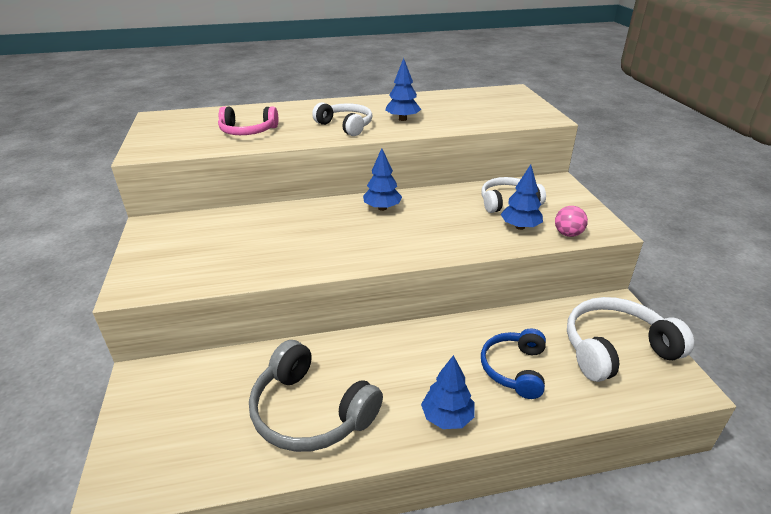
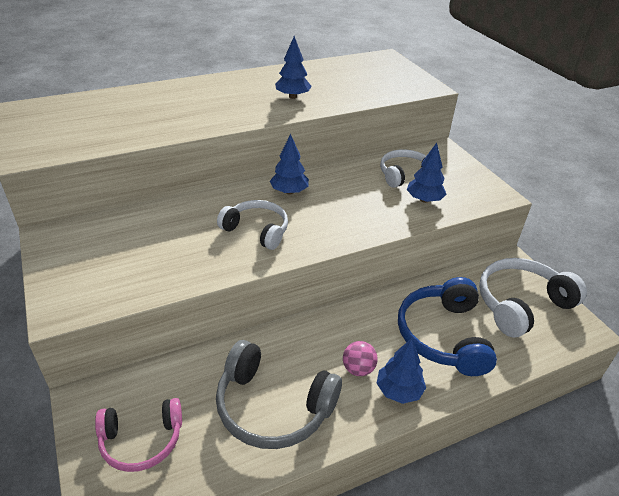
camera: 15 degrees left, 5 degrees up
pink headphones [218,106,278,135] -> pink headphones moved to [95,398,182,472]
white headphones [312,102,372,136] -> white headphones moved to [217,200,288,250]
blue headphones [481,328,546,399] -> blue headphones [398,277,497,376], size x1.51
pink ball [555,206,588,237] -> pink ball moved to [343,341,378,376]

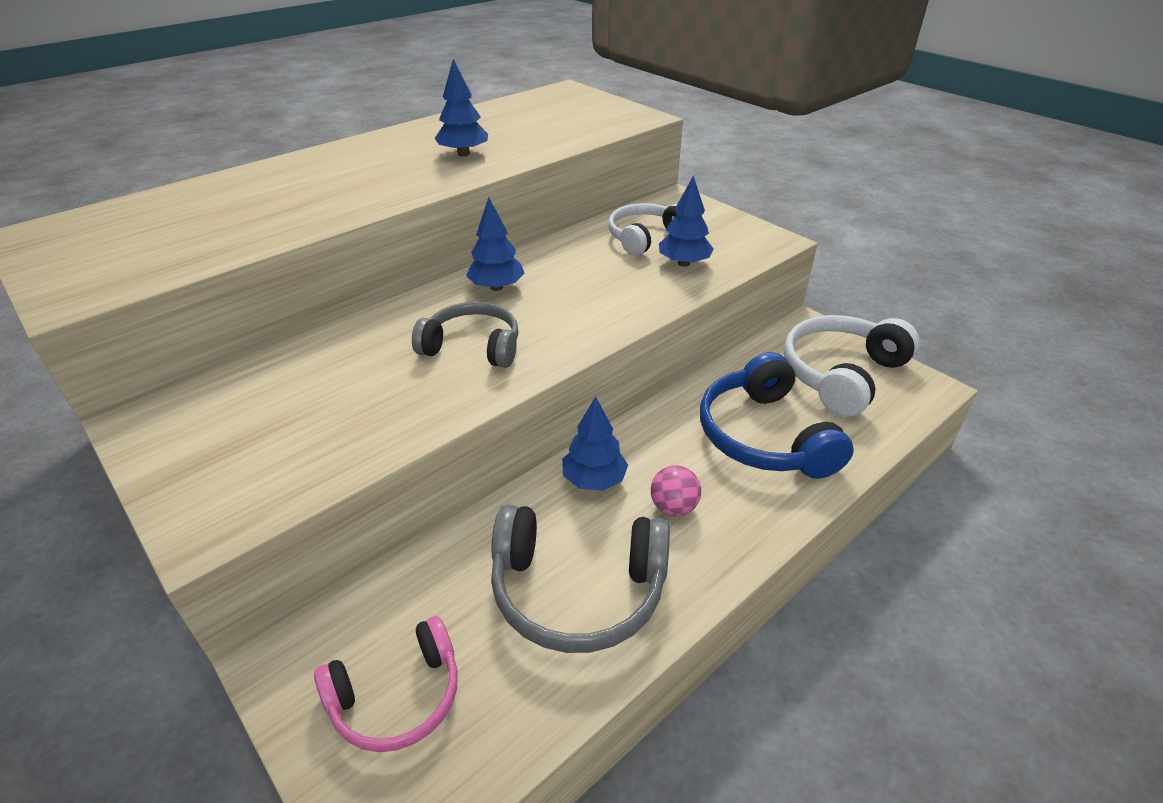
camera: 15 degrees left, 0 degrees up
white headphones [217,200,288,250] -> grey headphones [412,302,519,368]
blue tree [376,338,426,404] -> blue tree moved to [562,397,628,491]

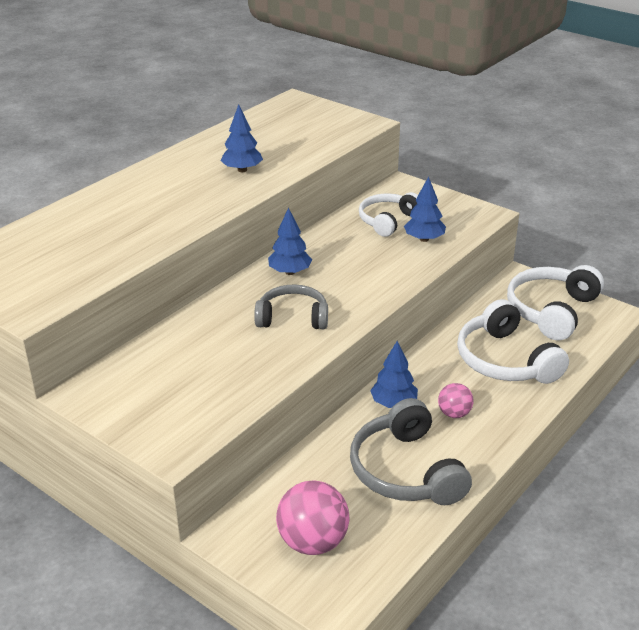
camera: 10 degrees left, 5 degrees down
pink headphones [314,616,458,752] -> pink ball [276,480,349,555]
grey headphones [491,505,670,653] -> grey headphones turned 75 degrees clockwise [350,398,472,505]
blue headphones [700,352,854,479] -> white headphones [457,299,569,384]

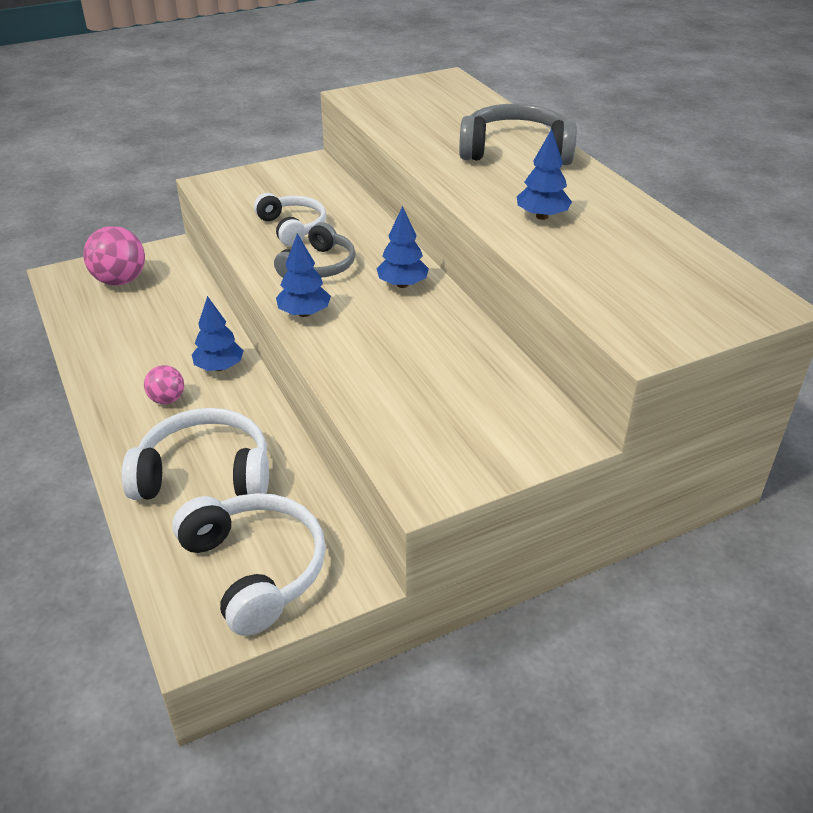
camera: 115 degrees right, 5 degrees up
grey headphones [350,398,472,505] -> grey headphones moved to [459,104,577,165]
white headphones [359,192,418,237] -> white headphones moved to [254,193,326,246]
blue tree [404,177,446,242] -> blue tree moved to [276,233,331,317]

